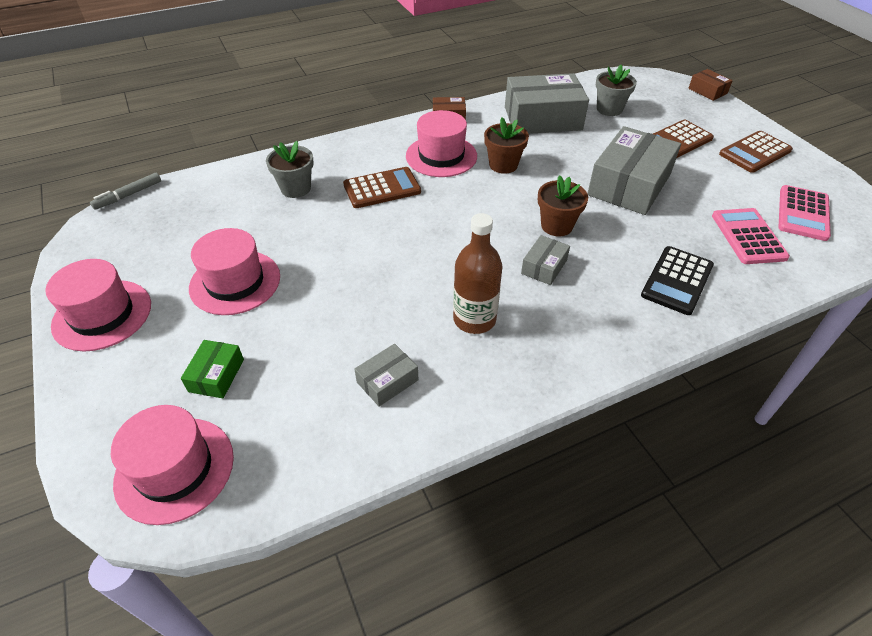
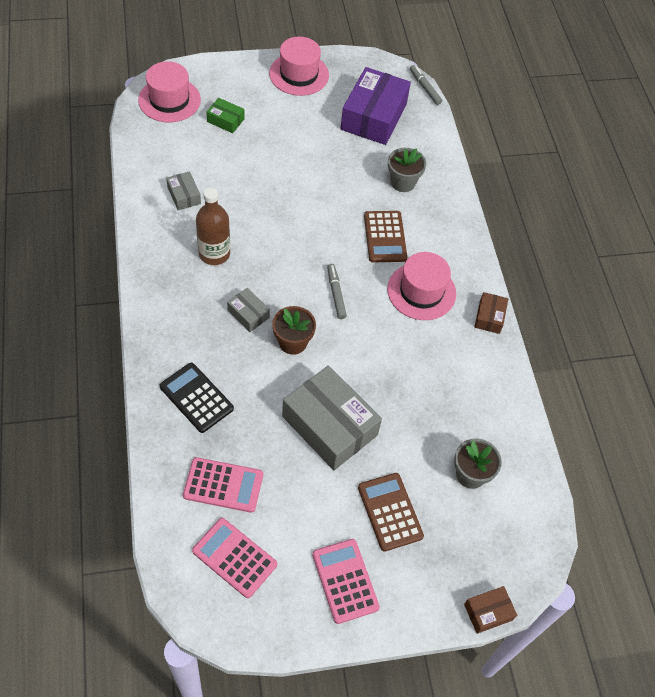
camera: 100 degrees right, 10 degrees up
pink hat [189,228,280,315] -> none
brown flower pot [484,117,529,174] -> none
grey box [505,73,589,134] -> none
brown calculator [719,131,793,173] -> pink calculator [312,539,380,624]
none -> grey marker [327,264,347,319]
none -> purple box [341,67,411,145]

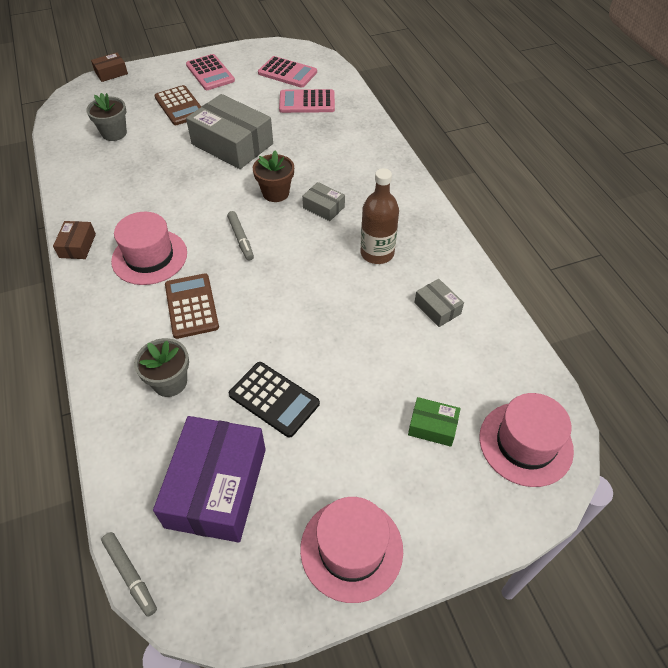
camera: 175 degrees right, 5 degrees down
black calculator [160,363,234,433] -> black calculator moved to [229,362,320,438]

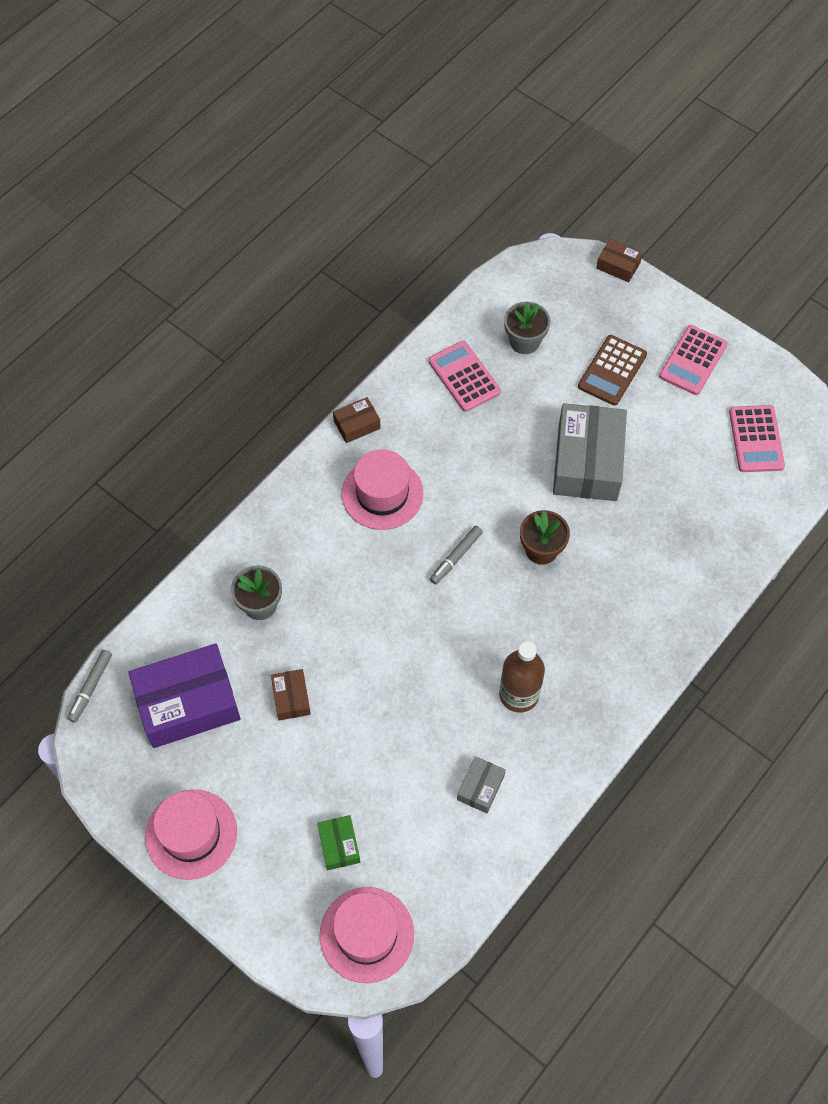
camera: 60 degrees right, 10 degrees up
brown calculator [165,273,219,339] -> none
black calculator [229,362,320,438] -> brown box [271,669,311,720]
pink calculator [279,89,335,113] -> pink calculator moved to [428,341,501,412]
grey box [302,182,345,221] -> none

